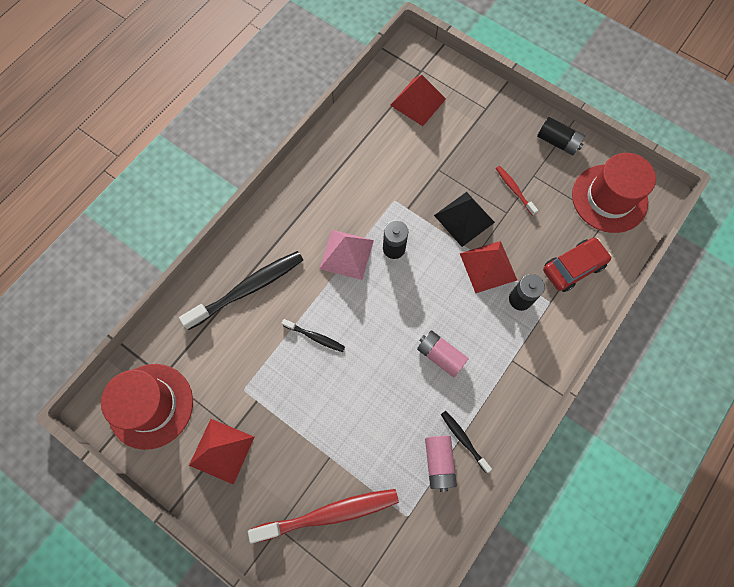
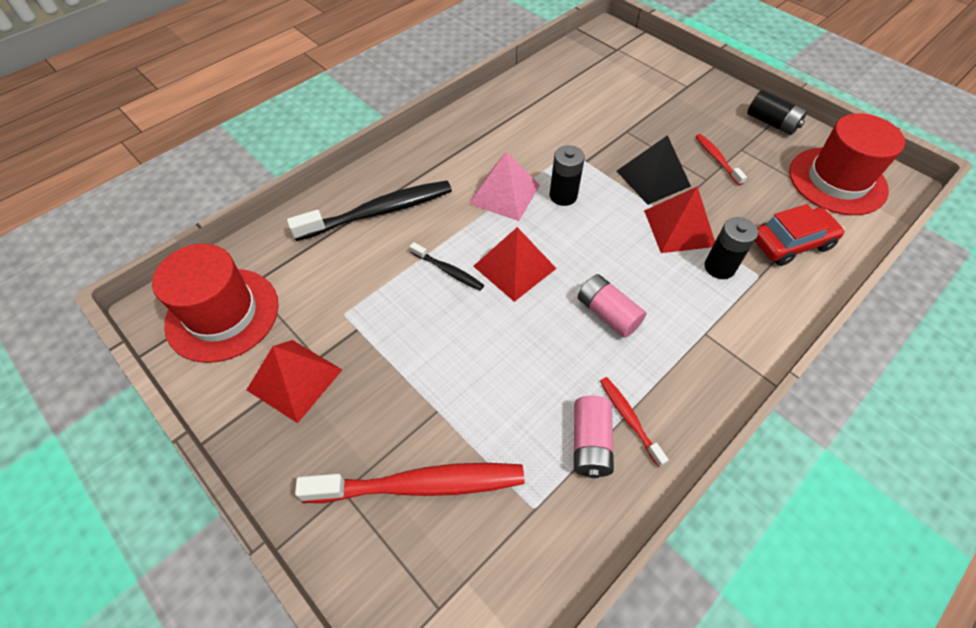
camera: 10 degrees right, 15 degrees down
red pyramid [390,75,446,126] -> red pyramid moved to [473,227,557,302]
black toothbrush [441,411,492,473] -> red toothbrush [600,377,669,467]

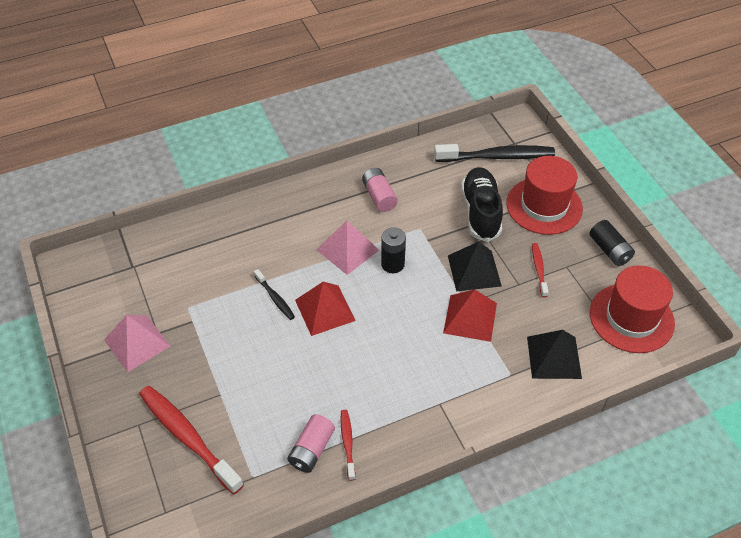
camera: 20 degrees right, 5 degrees down
red hat [152,244,279,363] -> red hat moved to [506,156,583,235]
red pyramid [247,340,342,423] -> pink pyramid [104,315,170,372]
black toothbrush [287,181,452,241] -> black toothbrush moved to [434,144,555,162]
red toothbrush [295,463,524,503] -> red toothbrush turned 150 degrees counterclockwise [139,386,244,494]
pink battery [578,274,646,338] -> pink battery moved to [362,168,398,212]
black battery [704,217,758,279] -> none
red car [755,204,845,266] -> black pyramid [527,330,582,379]
none -> black shoe [461,167,503,242]

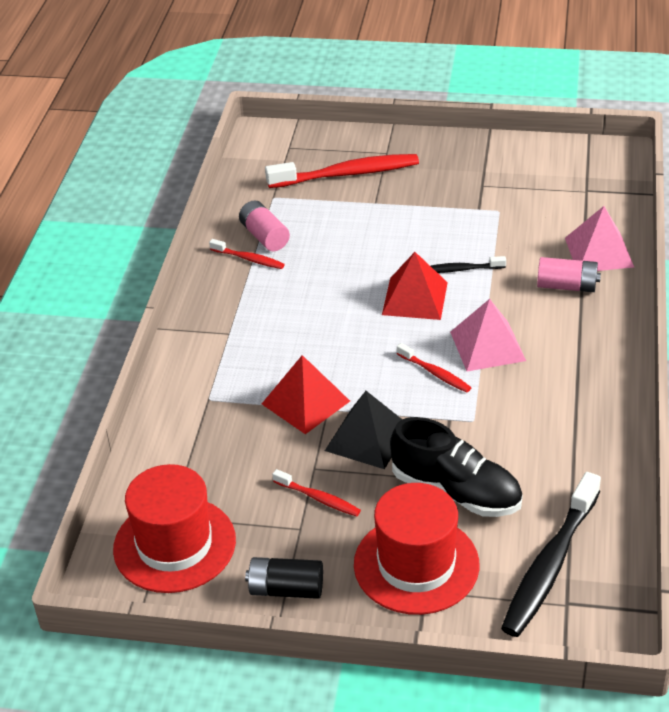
camera: 125 degrees right, 10 degrees down
pink pyramid [104,315,170,372] -> pink pyramid moved to [565,206,634,271]
pink battery [362,168,398,212] -> pink battery moved to [537,257,601,292]
black battery [381,227,406,273] -> red toothbrush [397,343,471,393]
black pyramid [527,330,582,379] -> none

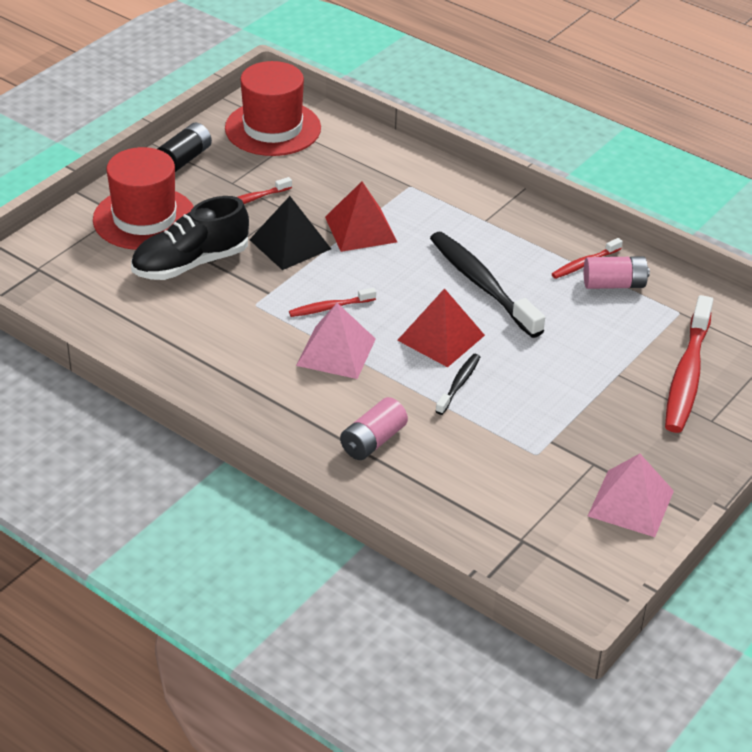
camera: 115 degrees right, 0 degrees up
black toothbrush [501,472,601,637] -> black toothbrush moved to [430,232,545,338]
pink pyramid [565,206,634,271] -> pink pyramid moved to [588,454,674,537]

